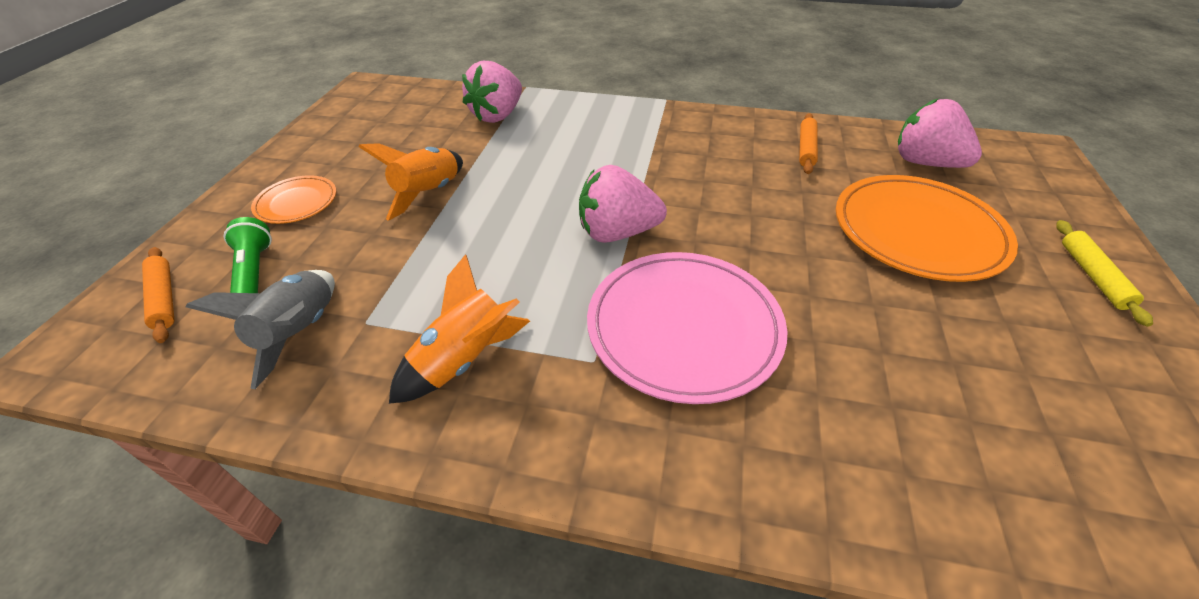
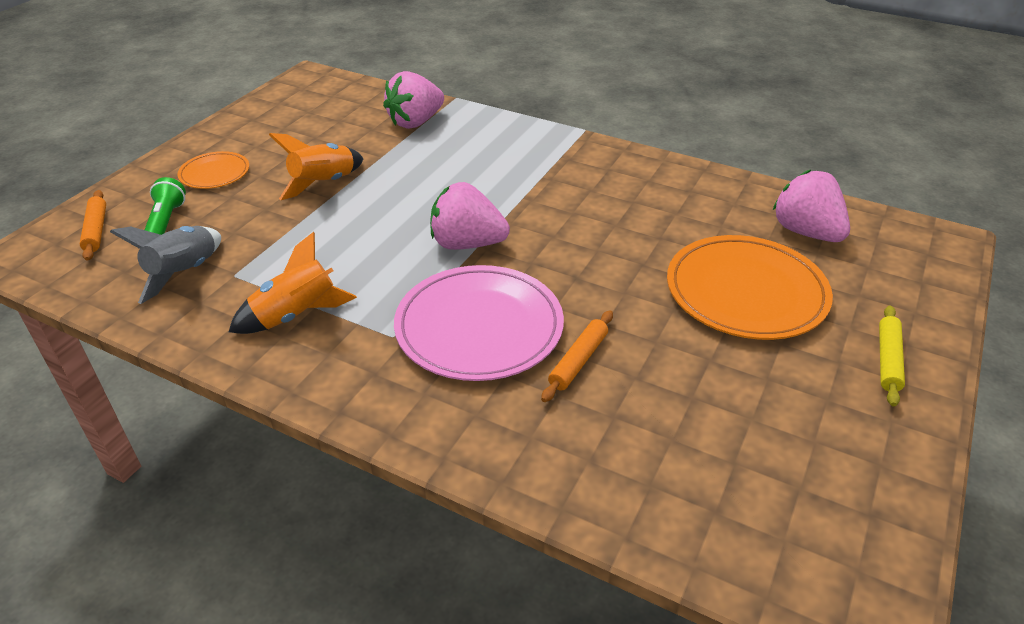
camera: 15 degrees right, 5 degrees down
orange rolling pin [799,113,818,174] -> orange rolling pin moved to [541,310,613,402]

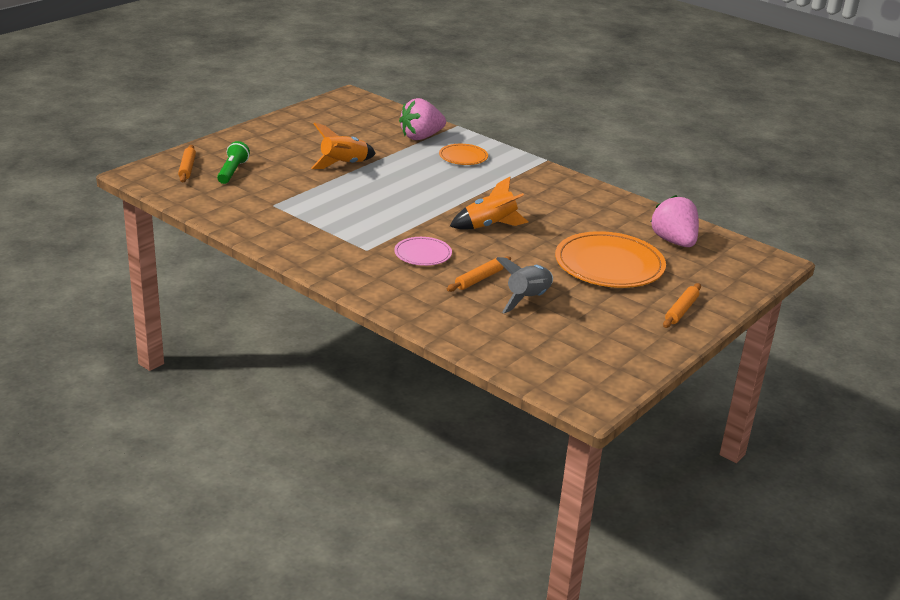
camera: 10 degrees right, 10 degrees down
grey rocket [110,226,221,304] -> grey rocket moved to [496,257,553,313]
orange plate [177,151,249,189] -> orange plate moved to [439,144,488,165]
orange rocket [229,232,357,334] -> orange rocket moved to [450,177,528,230]
pink plate [394,265,564,381] -> pink plate [394,237,452,266], size x0.52
pink strawberry [430,182,510,250] -> none
yellow rolling pin [879,306,905,406] -> orange rolling pin [663,283,701,328]

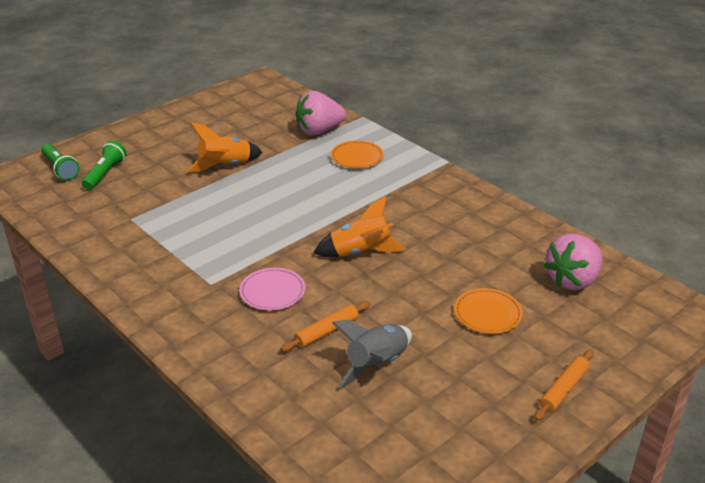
camera: 10 degrees right, 5 degrees up
orange rolling pin [178,145,196,183] -> green flashlight [41,144,80,180]
orange plate [555,231,666,288] -> orange plate [454,288,523,334], size x0.52
pink strawberry [650,195,699,247] -> pink strawberry turned 120 degrees counterclockwise [543,234,603,290]

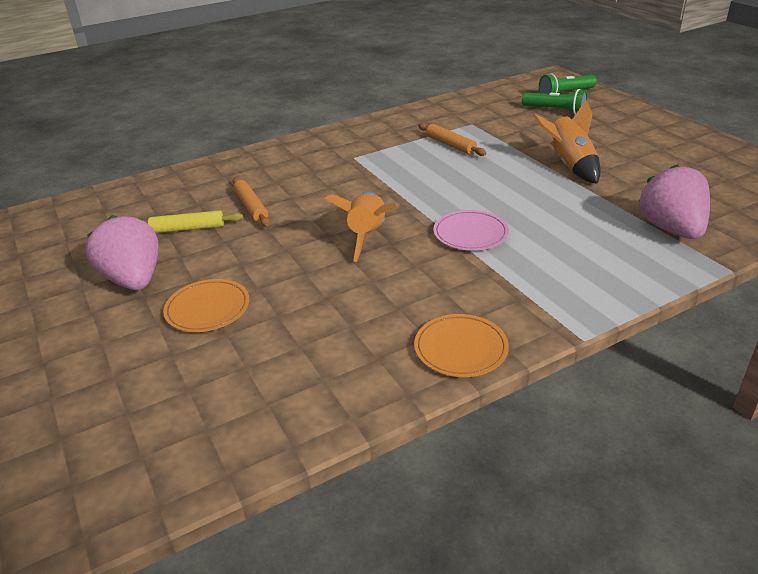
camera: 105 degrees right, 0 degrees up
pink plate [239,268,305,310] -> pink plate moved to [433,210,509,251]
orange plate [331,140,384,169] -> orange plate moved to [414,314,509,377]
grey rocket [332,320,412,389] -> yellow rolling pin [147,210,243,233]
orange rolling pin [534,350,594,421] -> orange rolling pin moved to [418,123,486,156]
pink strawberry [543,234,603,290] -> pink strawberry moved to [86,215,158,290]

